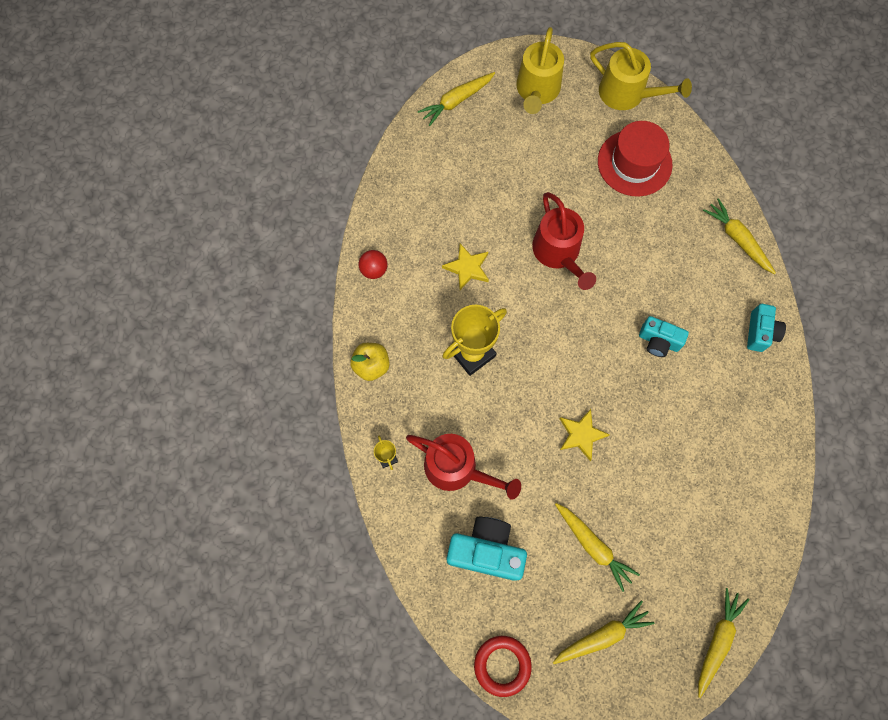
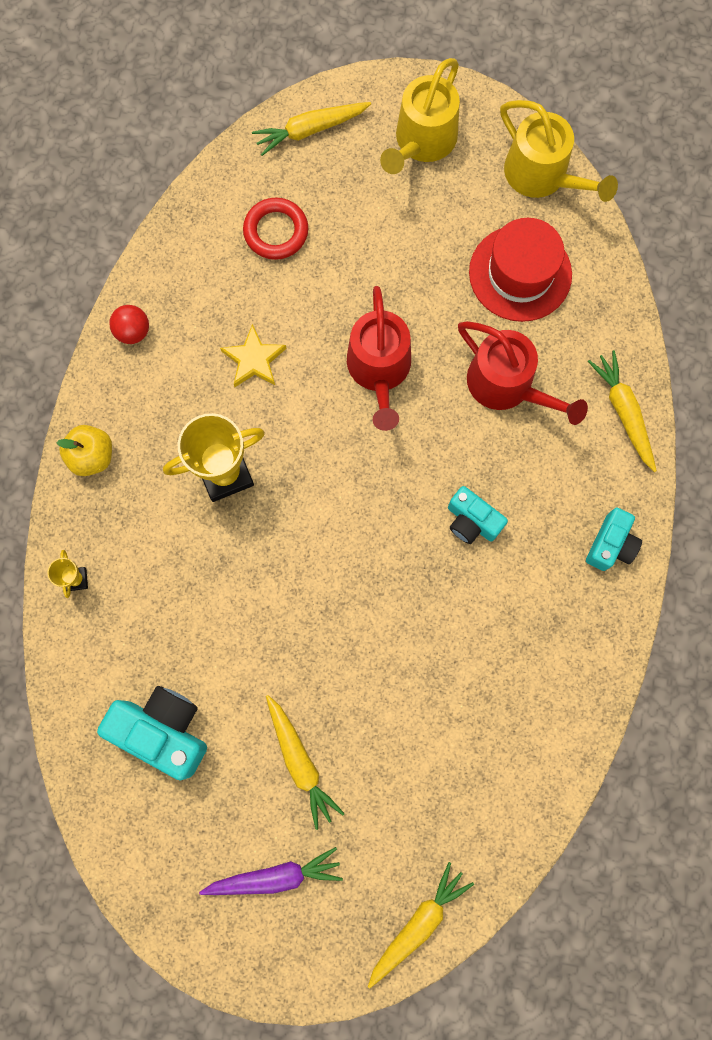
camera: 15 degrees right, 5 degrees up
red watering can [406,434,521,500] -> red watering can moved to [458,321,588,425]
red ring [474,636,532,697] -> red ring moved to [243,197,308,260]
yellow carrot [553,600,655,664] -> purple carrot [199,847,343,895]
yellow star [560,409,610,461] -> none

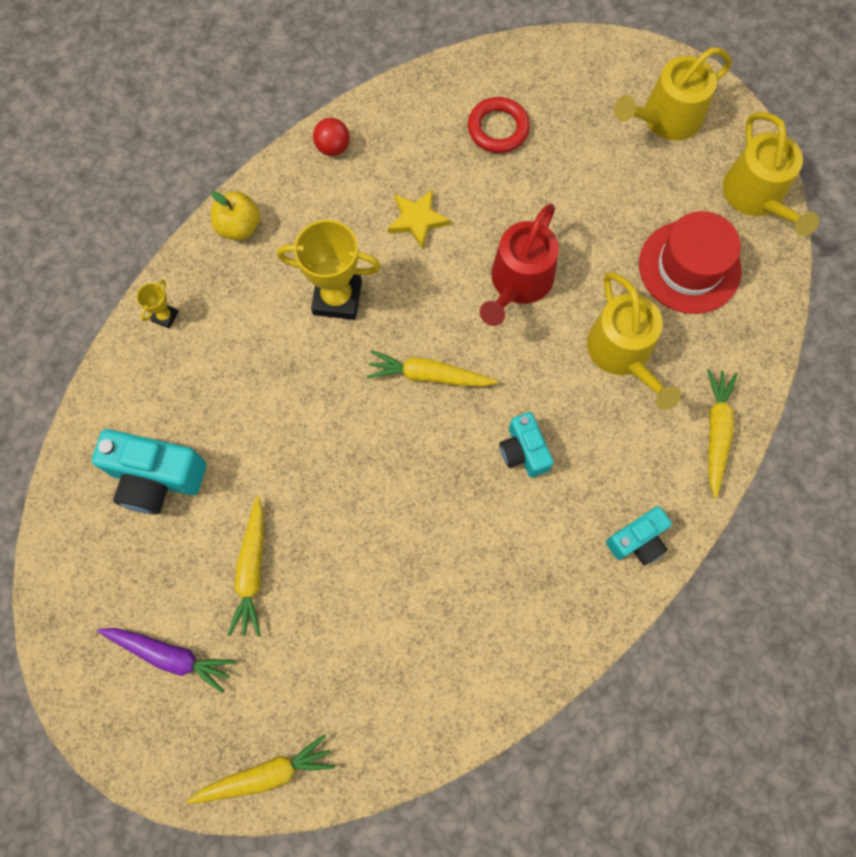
camera: 30 degrees right, 5 degrees down
turquoise camera [97,686,207,781] -> turquoise camera turned 135 degrees clockwise [92,429,206,515]
yellow carrot [252,102,371,156] -> yellow carrot moved to [366,350,498,387]
red watering can [458,321,588,425] -> yellow watering can [587,272,681,410]

